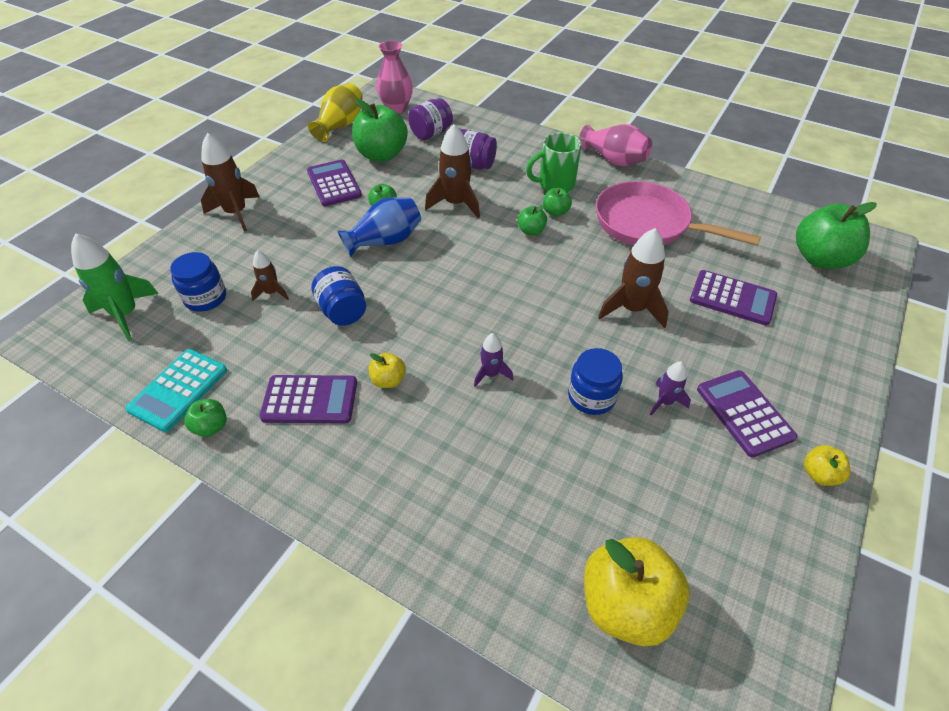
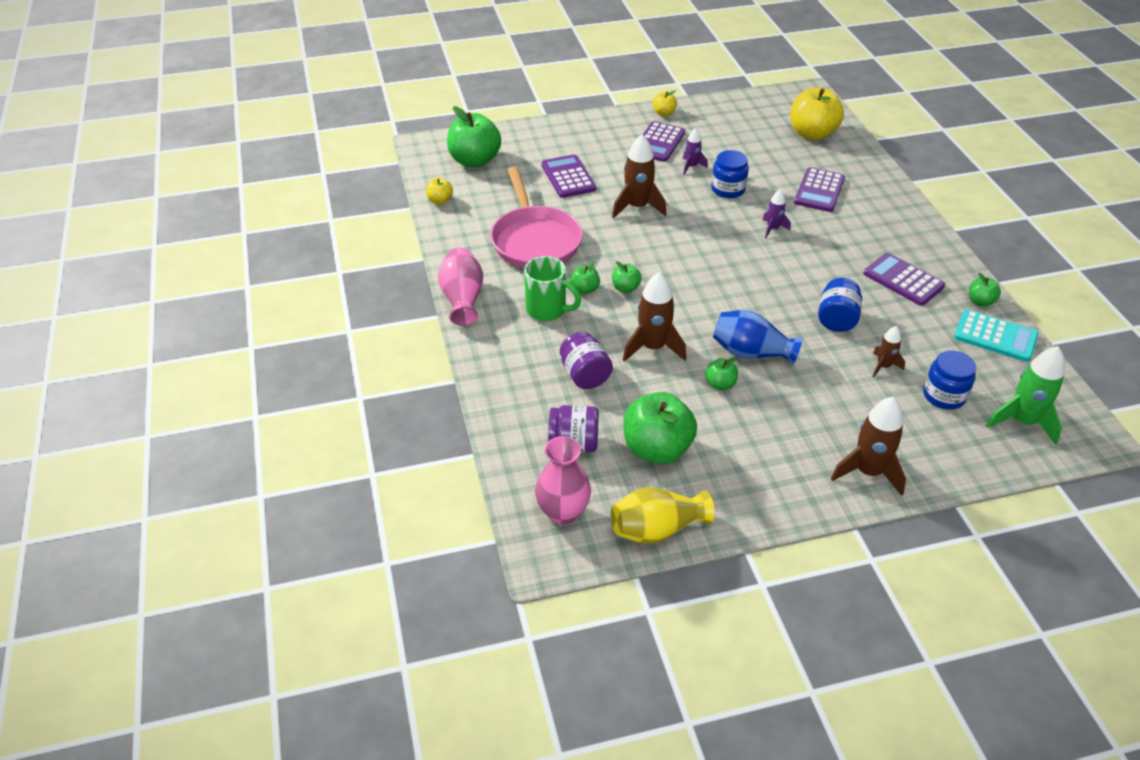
camera: 135 degrees left, 5 degrees down
turquoise calculator [125,349,227,432] -> turquoise calculator turned 45 degrees clockwise [954,309,1038,362]
purple calculator [307,160,362,206] -> purple calculator moved to [794,167,845,212]
yellow apple [368,353,406,388] -> yellow apple moved to [426,178,453,204]

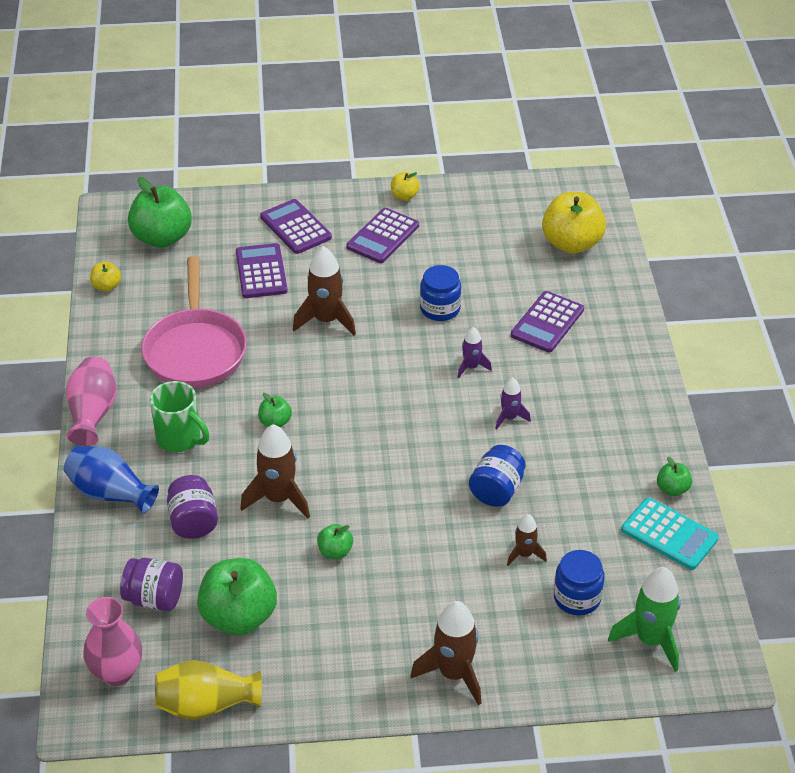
camera: 10 degrees right, 0 degrees up
green apple [570,261,600,294] -> none
purple rocket [683,128,708,175] -> purple rocket moved to [495,377,531,430]
blue vase [713,310,803,366] -> blue vase moved to [64,446,159,514]
purple calculator [864,253,945,306] -> purple calculator moved to [260,199,332,254]

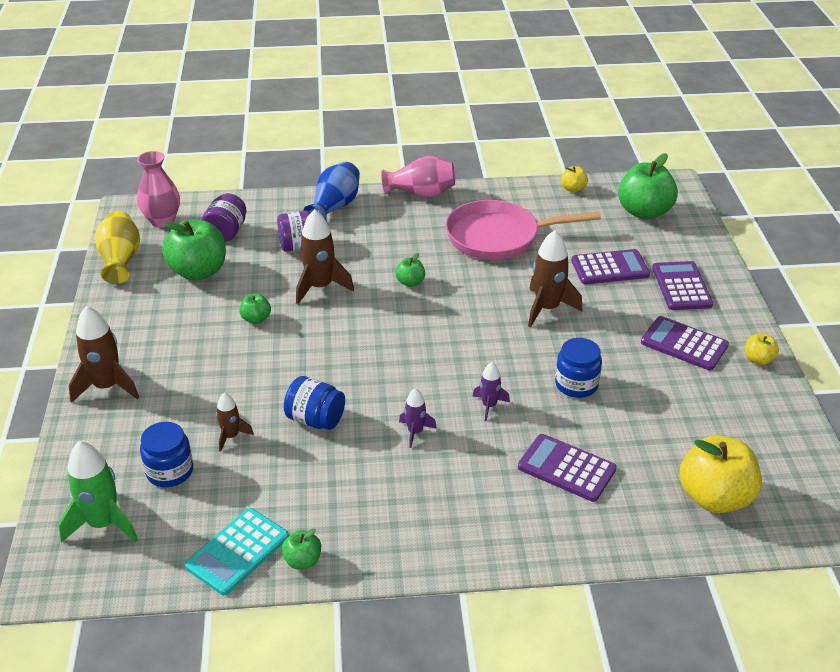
camera: 90 degrees right, 5 degrees down
green mug [150,381,210,452] -> none
purple calculator [260,199,332,254] -> purple calculator turned 60 degrees counterclockwise [652,261,713,310]

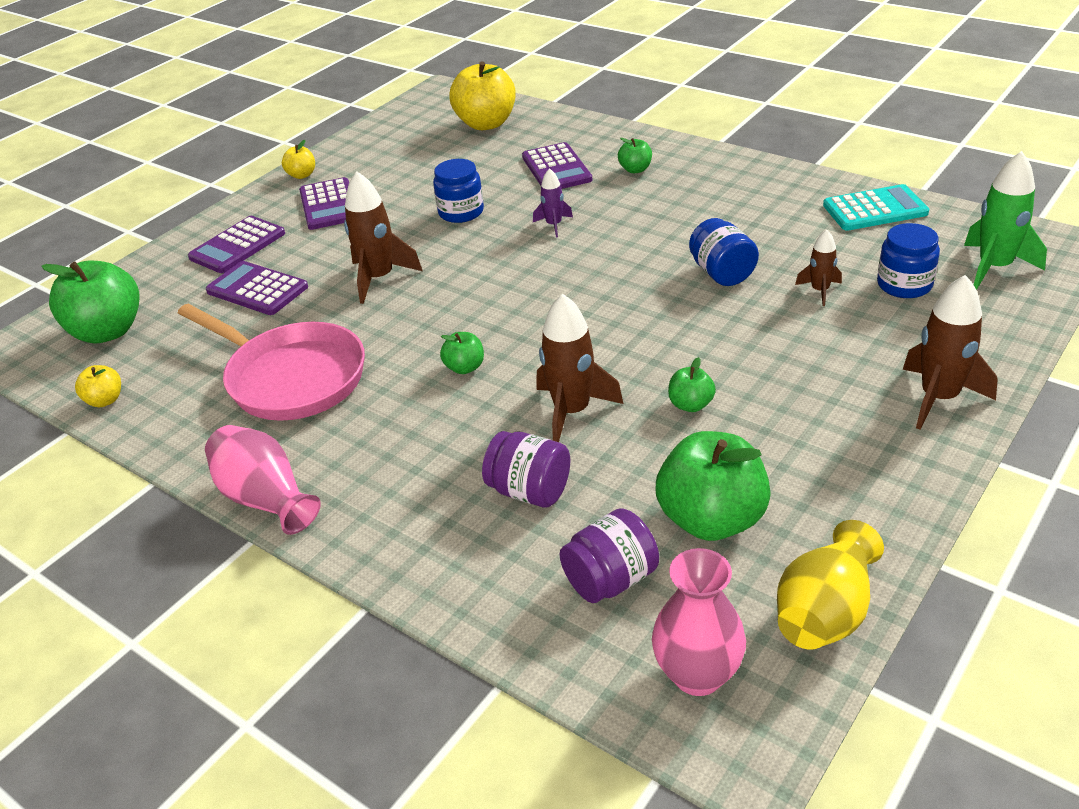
camera: 135 degrees left, 0 degrees up
green apple [281,528,321,569] -> green apple moved to [618,138,652,173]
blue vase [304,162,360,220] -> none
purple rocket [399,388,437,448] -> none

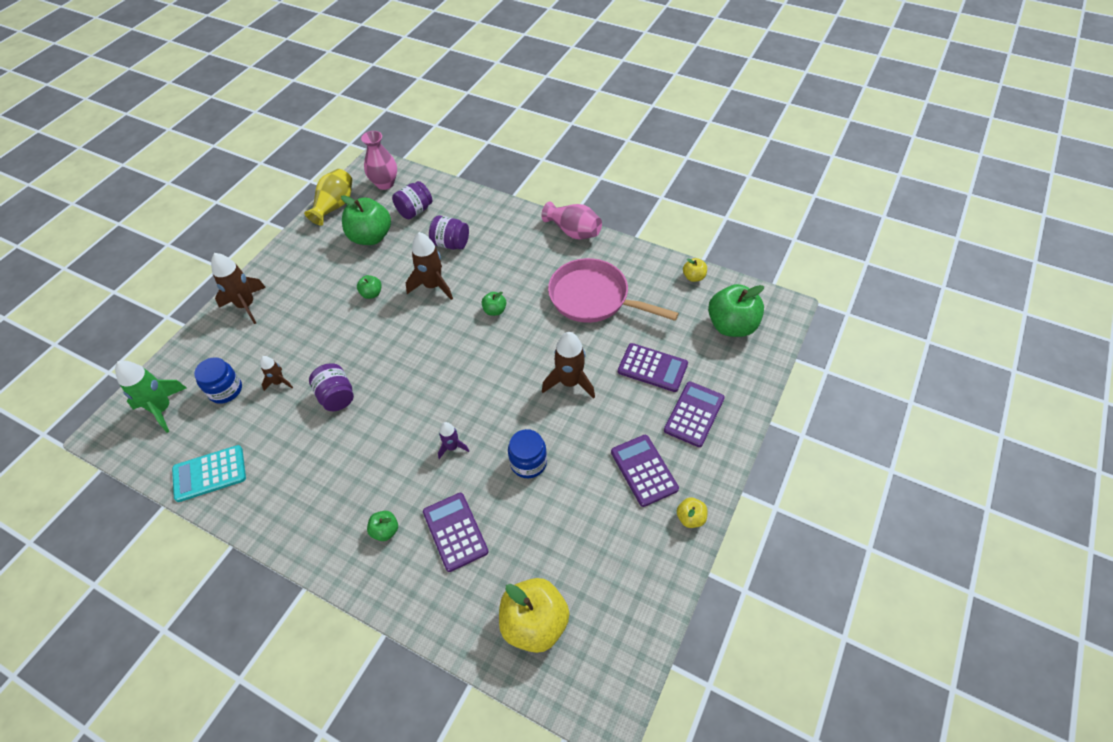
camera: 170 degrees right, 15 degrees up
blue jar [689,218,759,286] -> purple jar [309,363,354,411]

